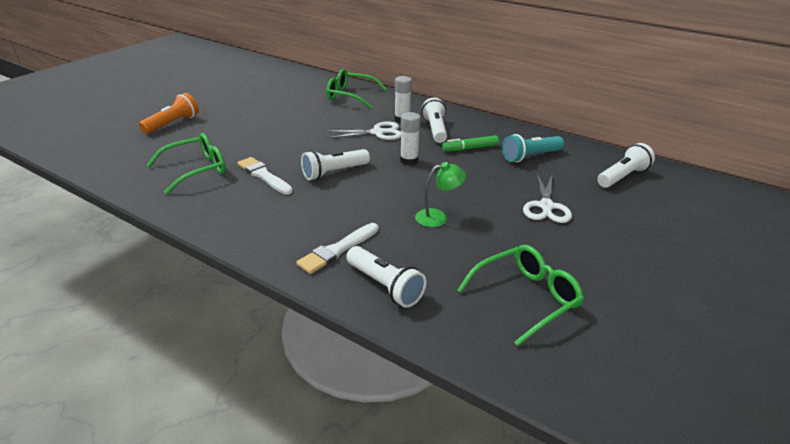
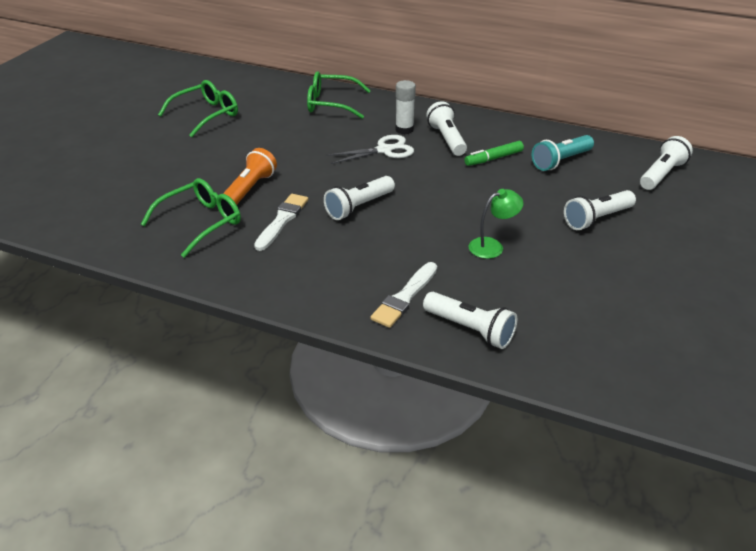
camera: 10 degrees left, 5 degrees up
orange flashlight [139,93,199,134] -> orange flashlight moved to [223,148,277,205]
white brush [237,157,293,195] -> white brush turned 75 degrees clockwise [254,194,308,251]
white glue stick [400,112,421,166] -> none
green glasses [457,244,584,346] -> green glasses moved to [158,80,238,137]
white scissors [523,174,572,223] -> white flashlight [564,190,636,230]

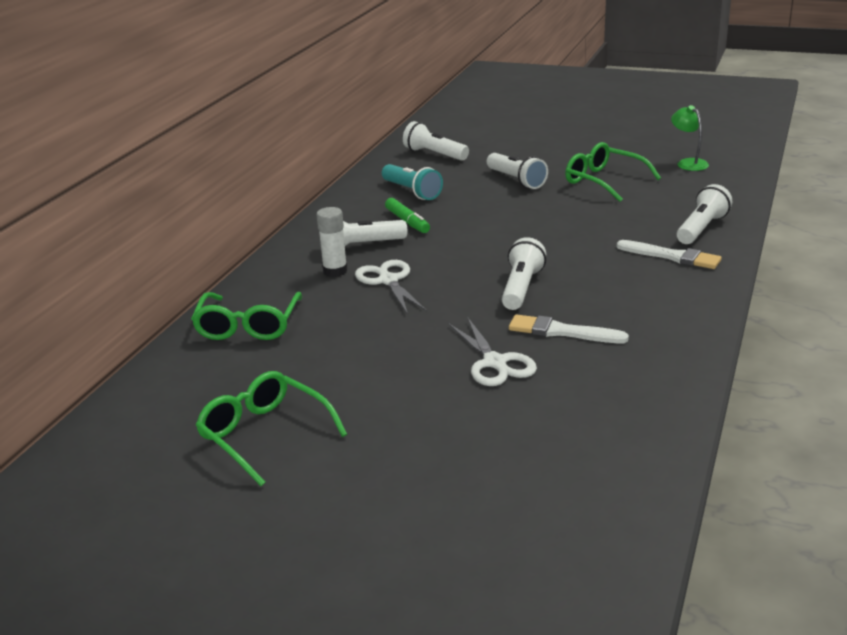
camera: 90 degrees left, 10 degrees down
green glasses [141,178,241,258] -> green glasses moved to [565,142,661,202]
orange flashlight [223,148,277,205] -> white scissors [449,318,537,386]
white flashlight [324,176,395,220] -> white flashlight turned 120 degrees counterclockwise [502,237,546,310]
green lamp [468,189,523,259] -> green lamp moved to [671,105,709,171]

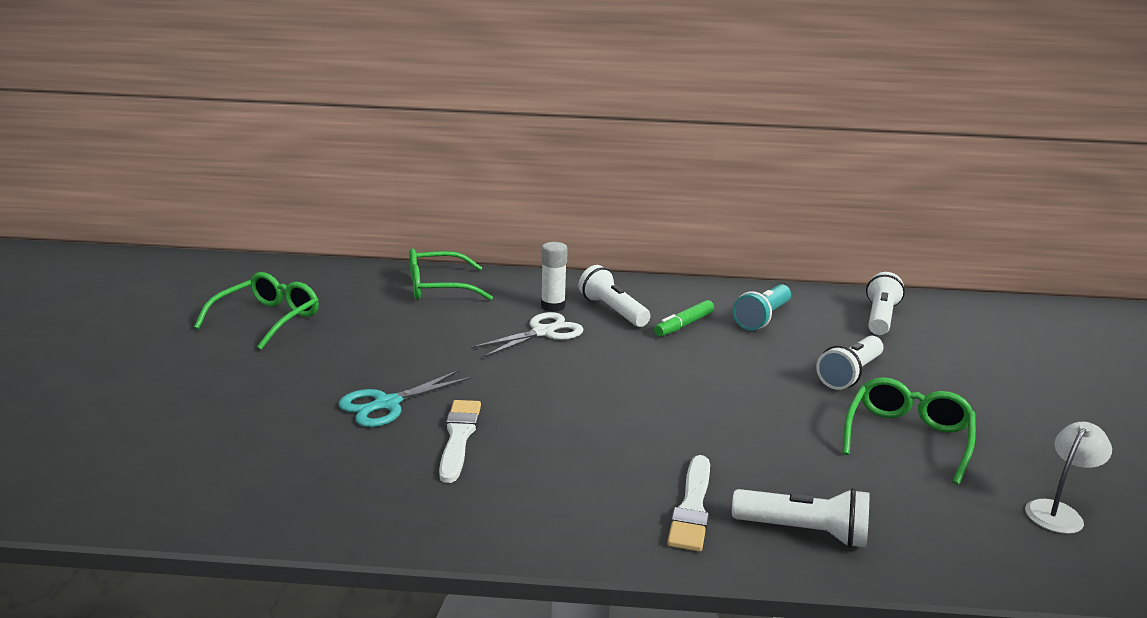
camera: 70 degrees right, 5 degrees down
white scissors [449,318,537,386] -> turquoise scissors [339,370,472,427]
white flashlight [502,237,546,310] -> none
green lamp [671,105,709,171] -> white lamp [1025,422,1112,534]

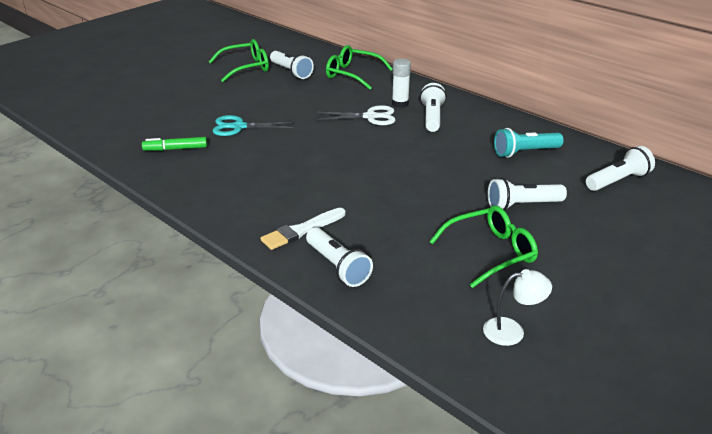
camera: 40 degrees right, 10 degrees up
white brush [439,400,481,483] -> none
green marker [654,300,714,337] -> green marker moved to [142,137,207,151]
none -> white flashlight [270,51,314,79]

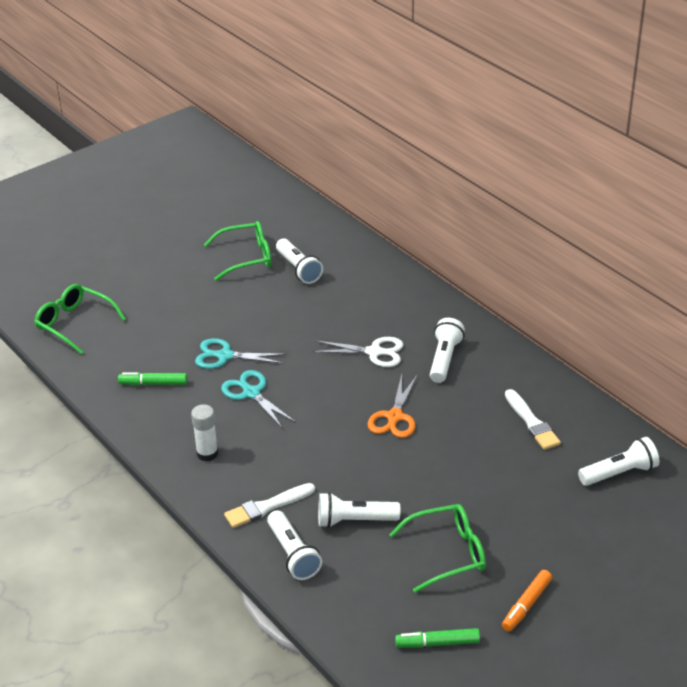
camera: 10 degrees right, 5 degrees up
green glasses [326,45,393,90] -> green glasses moved to [34,284,126,354]
white glue stick [392,59,411,108] -> white glue stick moved to [191,404,218,461]
white lamp [483,269,552,346] -> green marker [395,628,480,648]
white flashlight [488,178,567,211] -> white flashlight moved to [318,492,400,528]
turquoise flashlight [494,128,564,158] -> white brush [505,389,561,450]
none -> turquoise scissors [221,370,295,429]
none -> orange scissors [367,375,417,438]
none -> orange marker [502,570,552,632]

